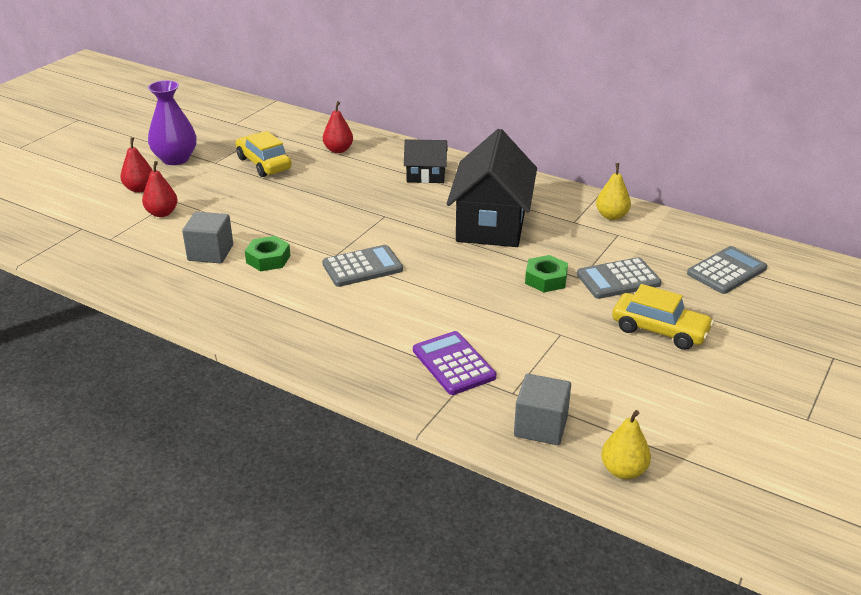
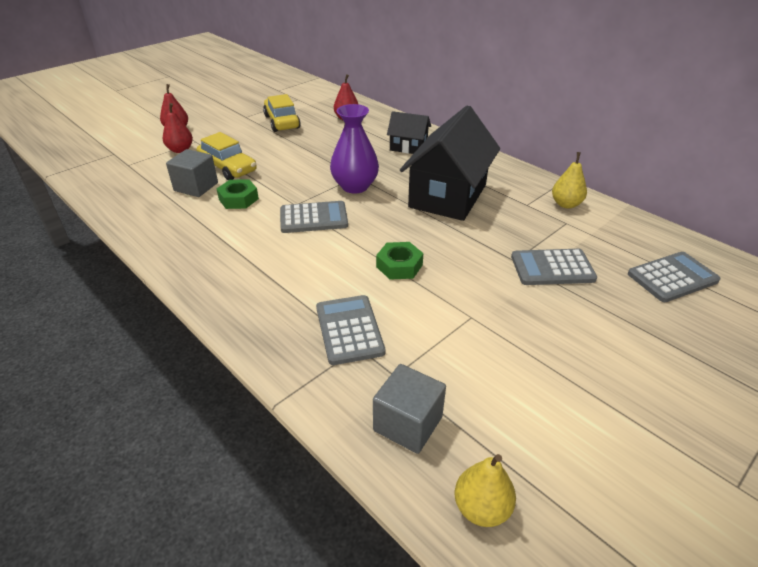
camera: 15 degrees right, 5 degrees up
purple vase [148,80,197,165] -> purple vase moved to [330,104,379,194]
purple calculator [413,331,496,395] -> grey calculator [316,295,385,365]
green nut [525,255,568,292] -> green nut moved to [376,242,423,280]
yellow car [612,284,714,350] -> yellow car moved to [197,132,257,180]

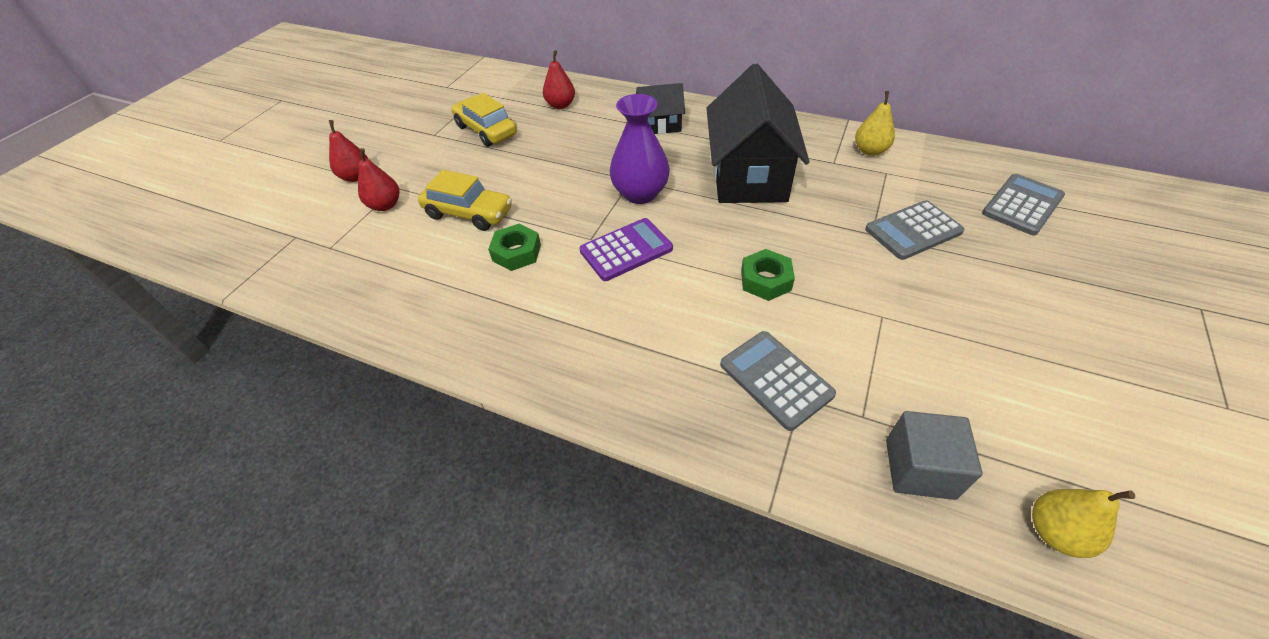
camera: 20 degrees left, 10 degrees up
grey cube [166,149,218,197] -> none
grey calculator [280,201,348,233] -> purple calculator [580,218,673,281]

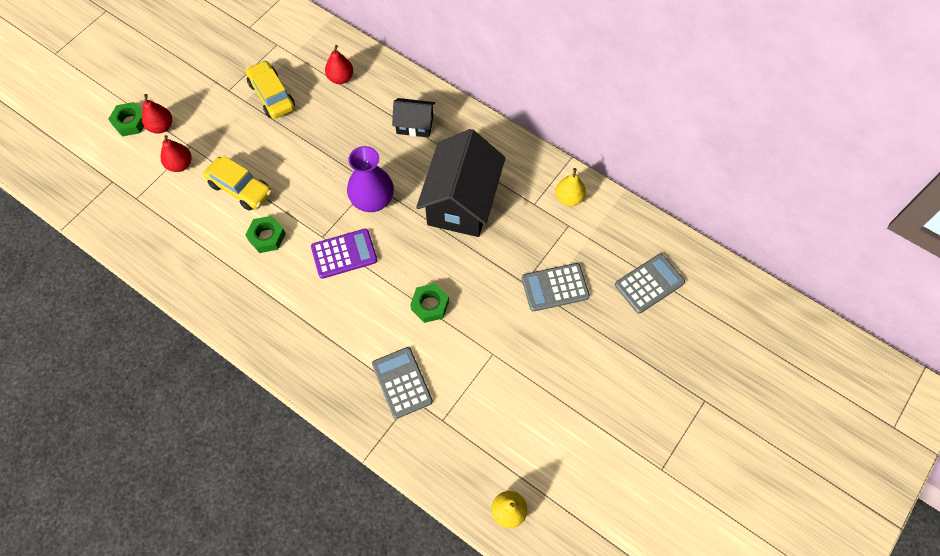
camera: 10 degrees right, 15 degrees up
grey cube [886,411,982,500] -> none
none -> green nut [108,102,144,137]

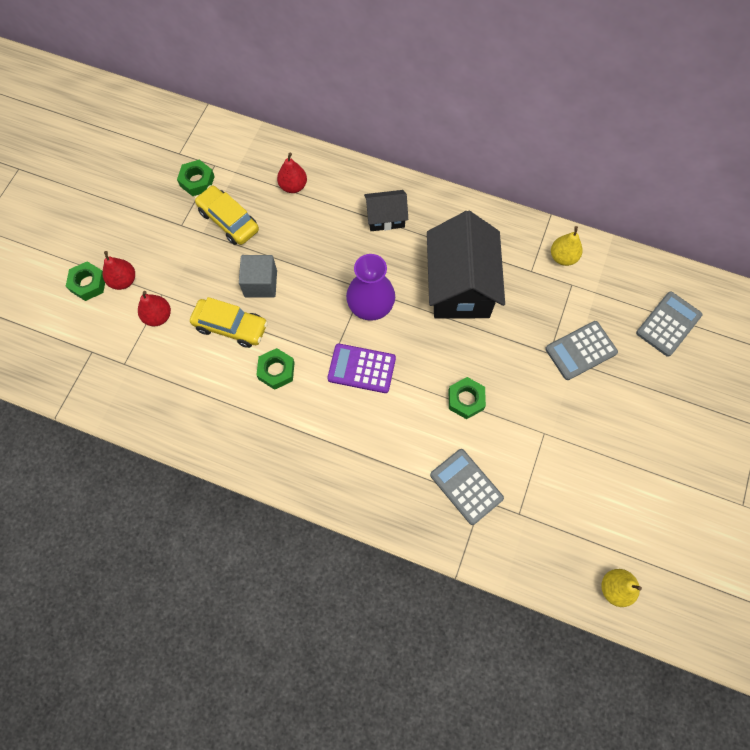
camera: 15 degrees left, 5 degrees up
purple calculator [311,229,377,279] -> purple calculator turned 135 degrees counterclockwise [327,344,396,393]
none -> green nut [177,160,215,196]
none -> grey cube [239,255,277,298]

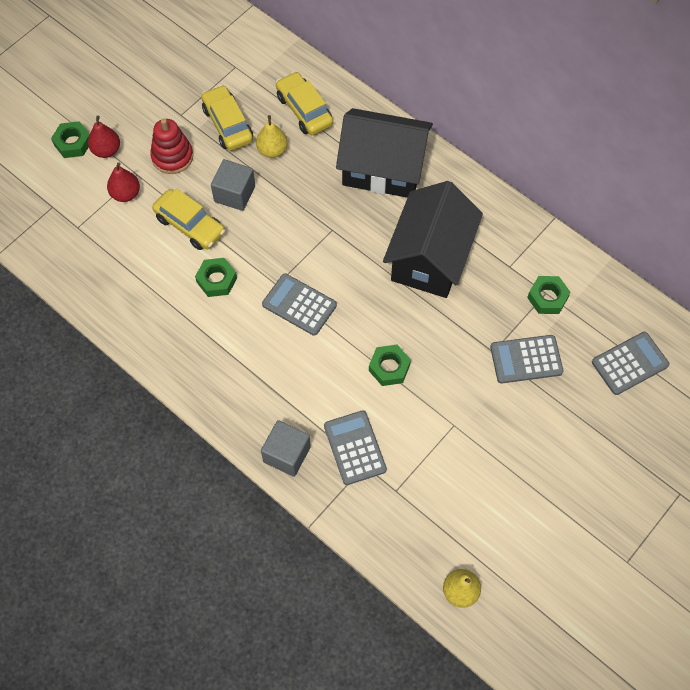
camera: 20 degrees right, 5 degrees down
green nut [177,160,215,196] -> green nut moved to [527,276,570,314]
red pear [277,153,307,193] -> yellow car [276,71,333,135]
purple calculator [327,344,396,393] -> grey calculator [262,273,337,336]
purple vase [346,254,395,321] -> none
black house [364,190,408,231] -> black house [336,108,433,198], size x1.96
yellow pear [551,226,582,266] -> yellow pear moved to [256,115,288,158]
none -> red stacking toy [150,119,193,174]
none -> grey cube [261,420,311,477]

